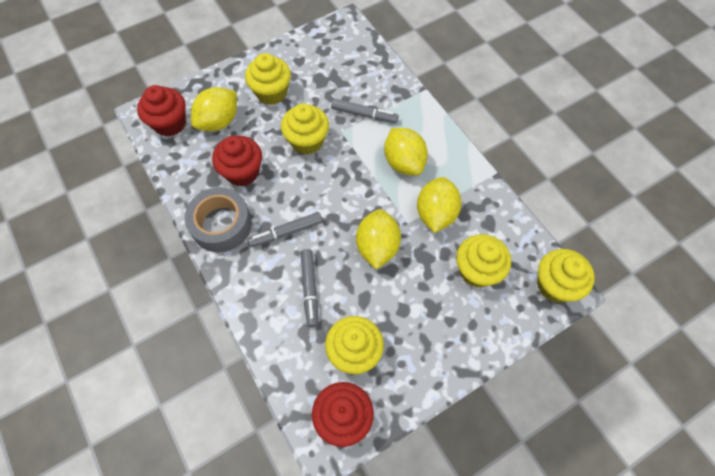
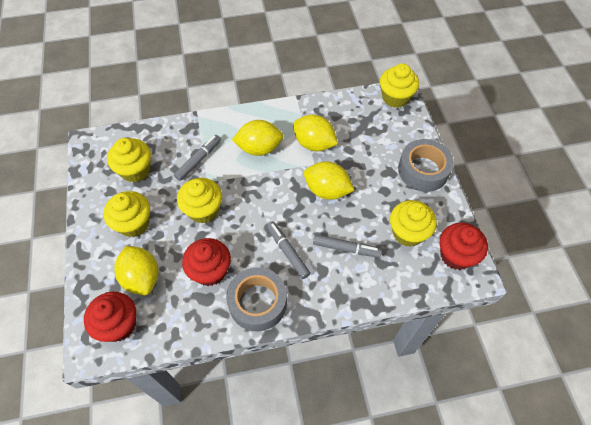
camera: 70 degrees left, 5 degrees down
grey marker [248,212,322,247] -> grey marker turned 150 degrees clockwise [267,221,310,279]
yellow cupcake [456,234,511,287] -> yellow cupcake moved to [107,138,151,182]
none -> grey tape [398,139,454,192]

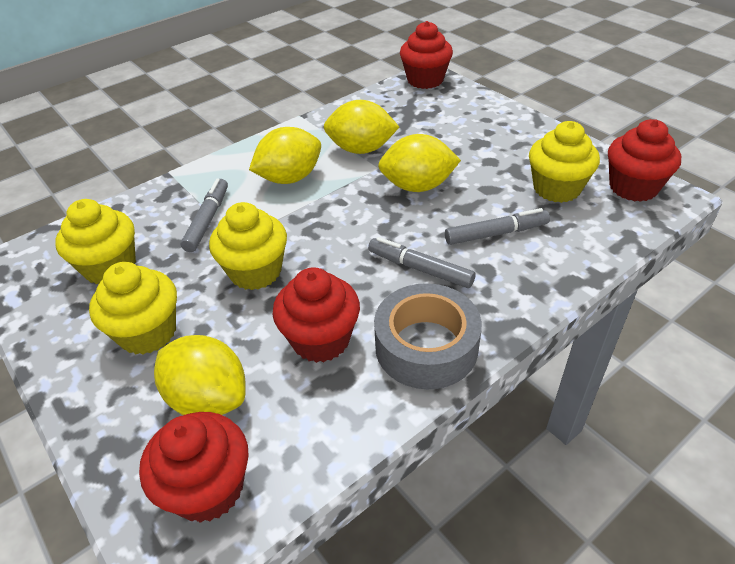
camera: 25 degrees left, 15 degrees down
yellow cupcake [380,63,419,108] -> red cupcake [400,21,453,89]
grey tape [398,139,454,192] -> none

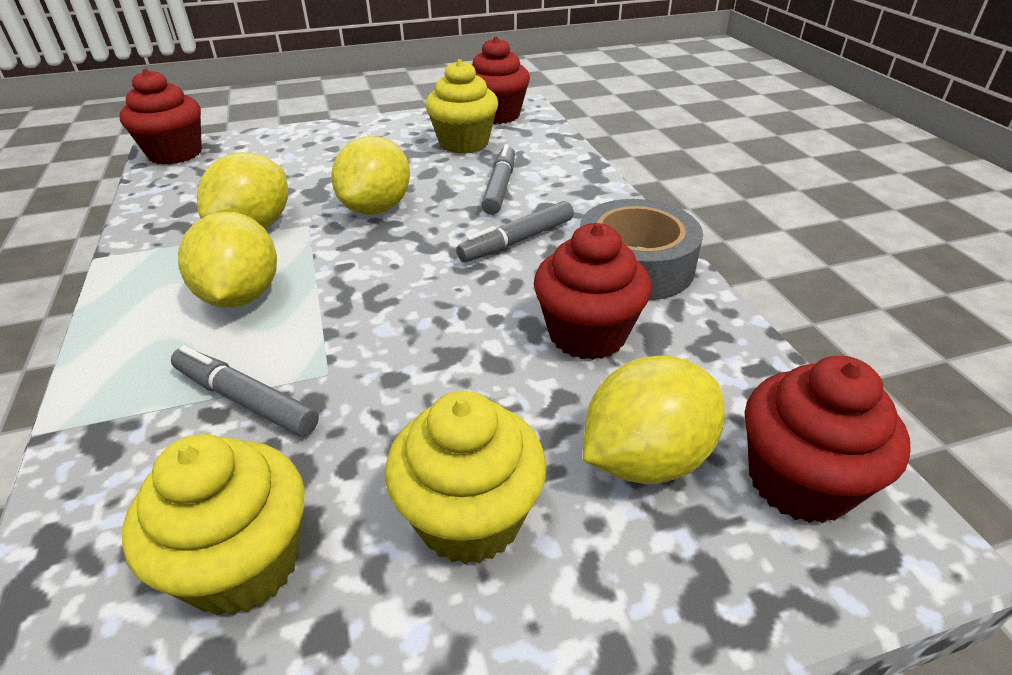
camera: 70 degrees left, 5 degrees down
yellow cupcake [209,202,287,290] -> none

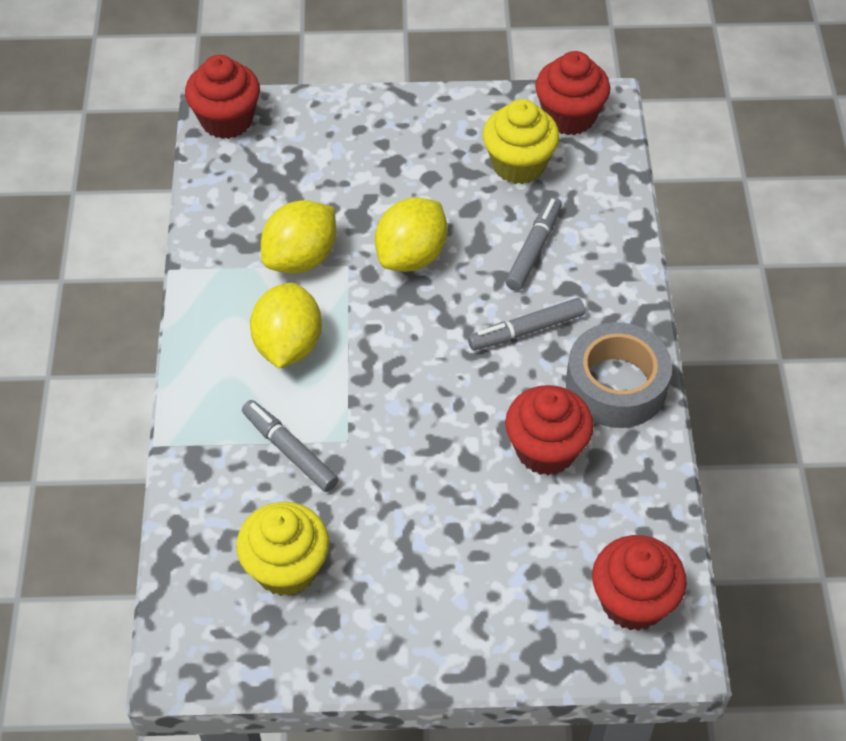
camera: 15 degrees right, 15 degrees up
yellow cupcake [385,391,547,565] -> none
yellow lemon [583,355,725,484] -> none

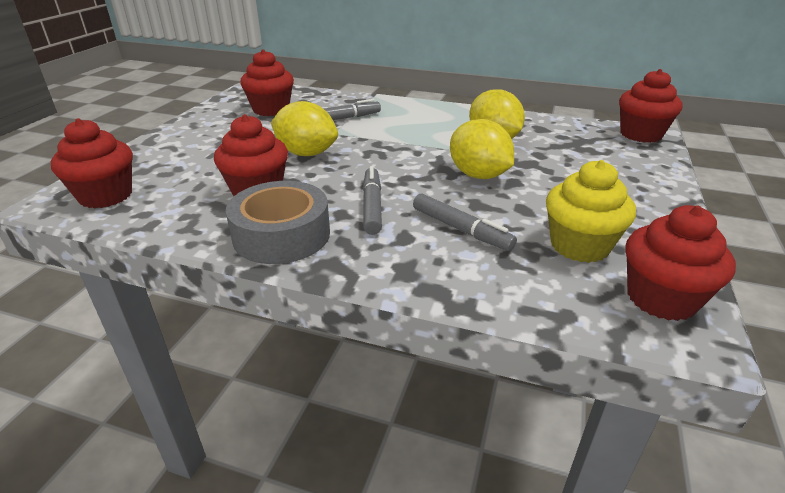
camera: 110 degrees right, 20 degrees down
yellow cupcake [236,502,329,596] -> red cupcake [240,49,294,116]
yellow lemon [250,283,322,368] -> yellow lemon moved to [271,101,338,156]

